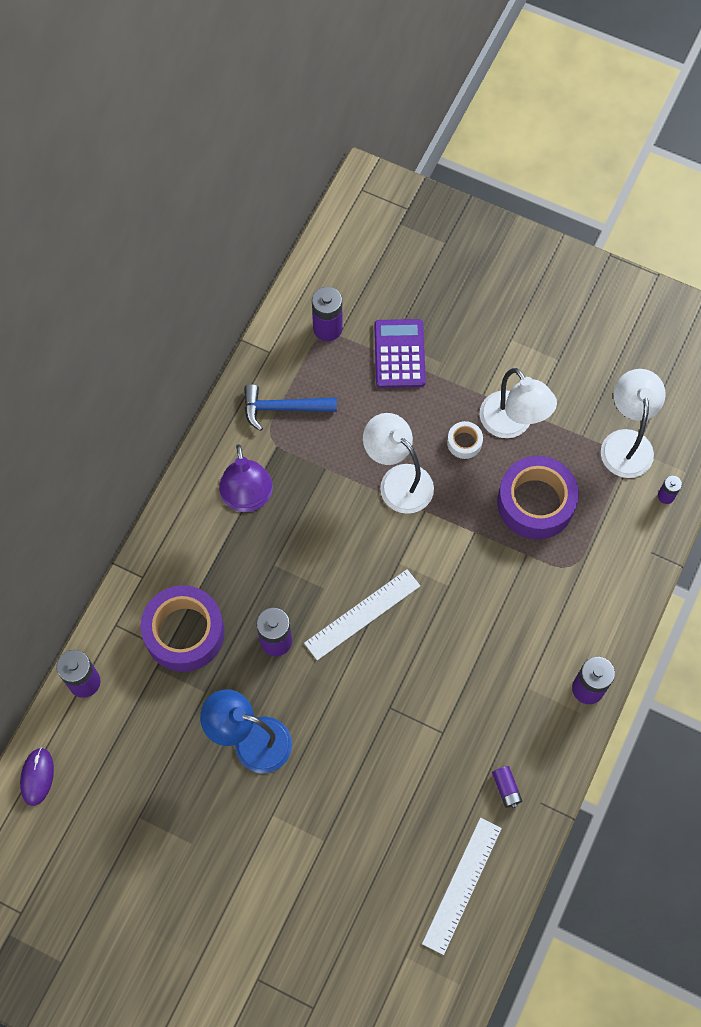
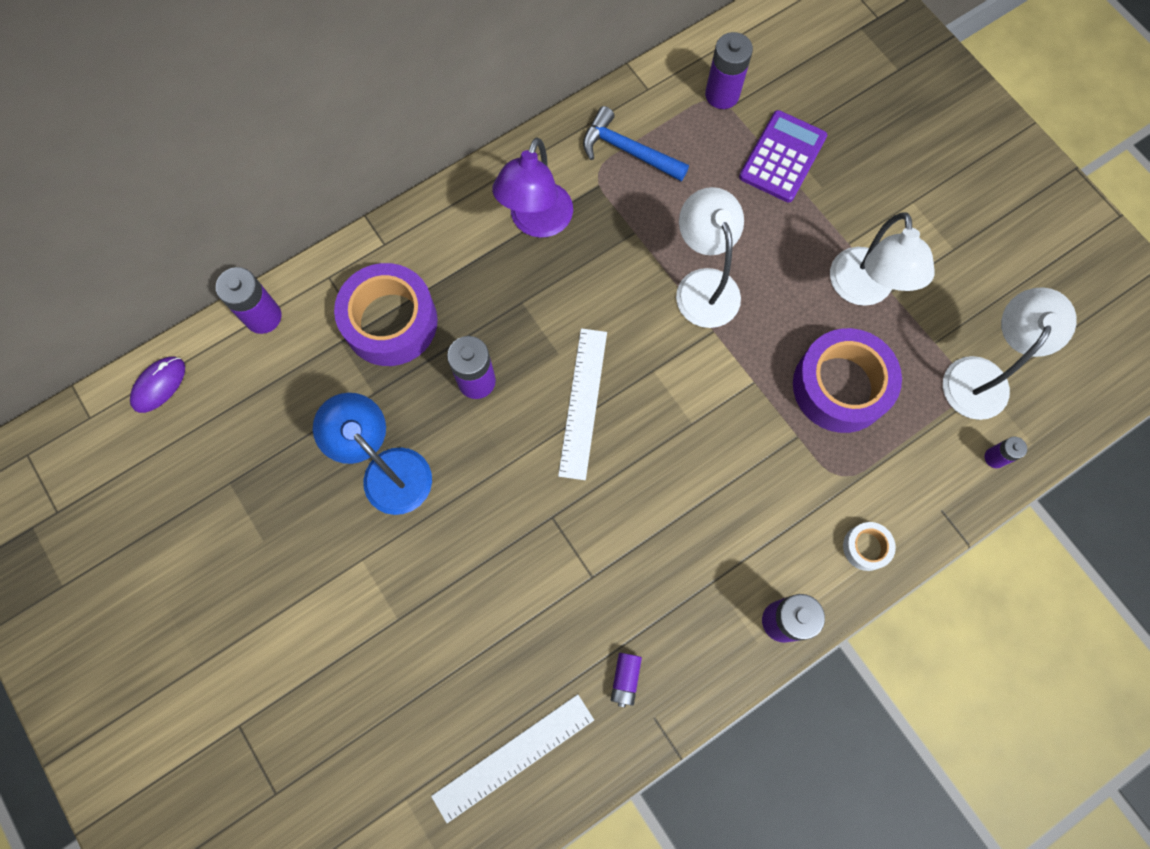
camera: 30 degrees right, 5 degrees up
white ruler [304,569,420,660] -> white ruler turned 75 degrees counterclockwise [558,328,607,480]
white tape [447,421,483,459] -> white tape moved to [843,522,896,571]

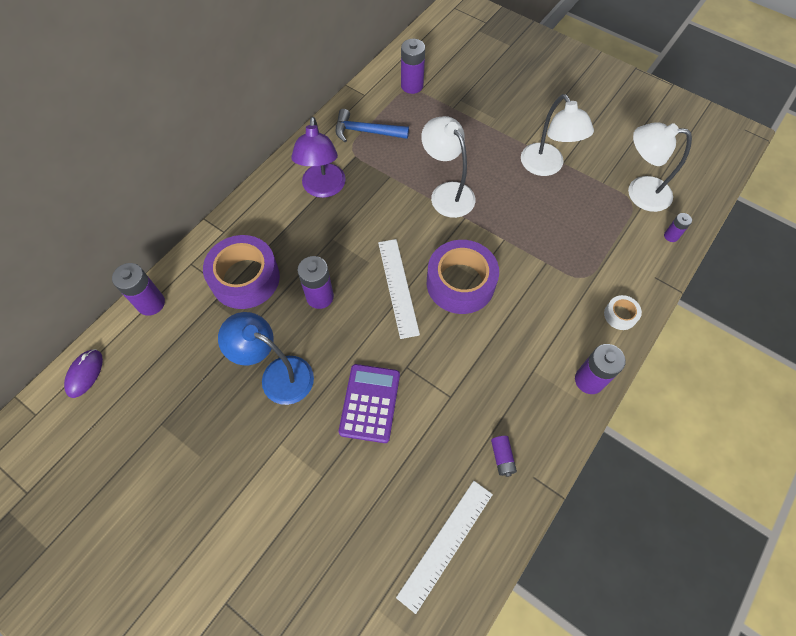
camera: 20 degrees left, 10 degrees down
purple calculator [739,110,827,202] -> purple calculator moved to [339,364,400,443]
purple tape [793,328,902,433] -> purple tape moved to [427,240,499,314]
white lamp [943,287,1077,420] -> white lamp turned 90 degrees counterclockwise [628,122,692,212]

